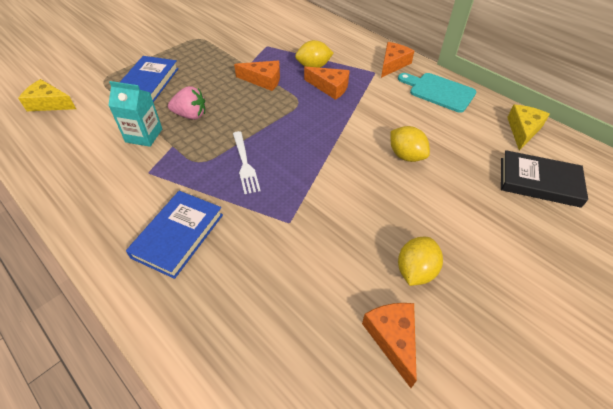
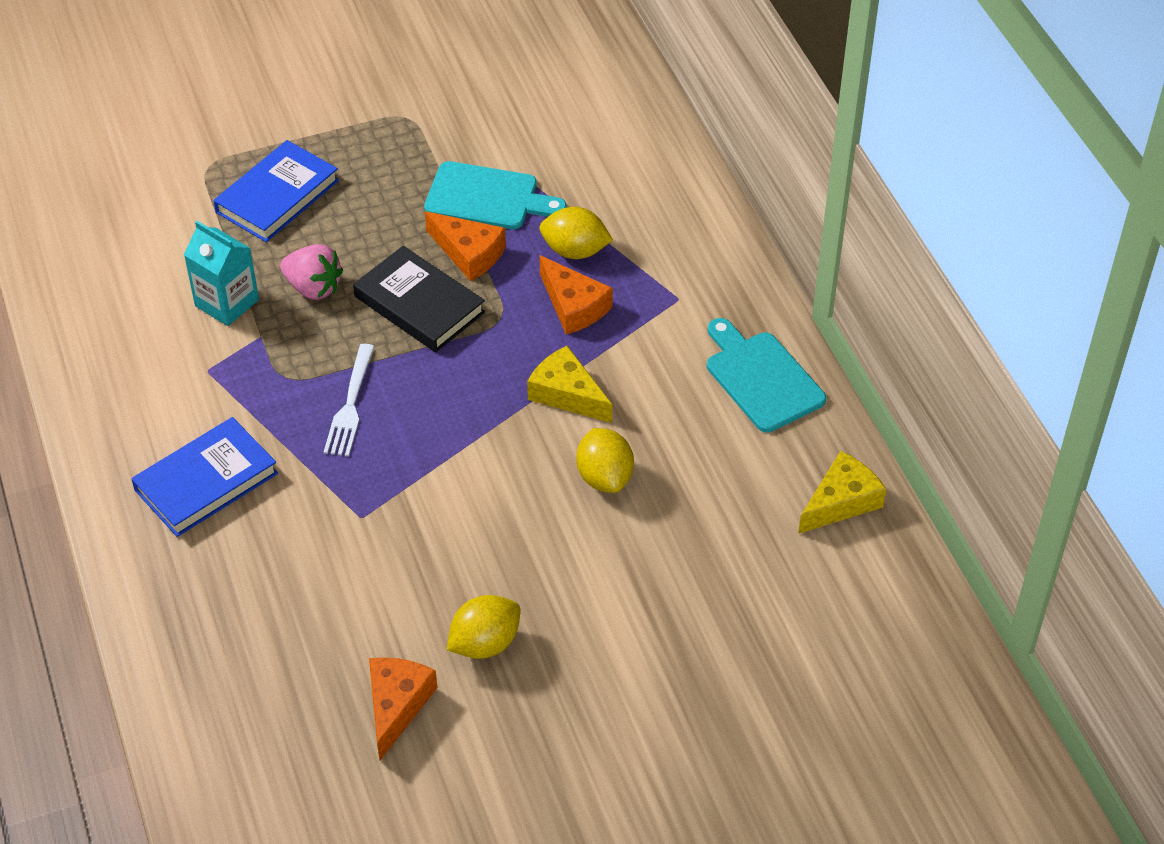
camera: 25 degrees right, 0 degrees up
yellow cheese [18,79,76,111] -> yellow cheese moved to [527,346,612,423]
orange cheese [381,42,414,78] -> none
black book [501,150,588,208] -> black book moved to [353,246,485,352]
none -> turquoise cutting board [424,161,567,229]

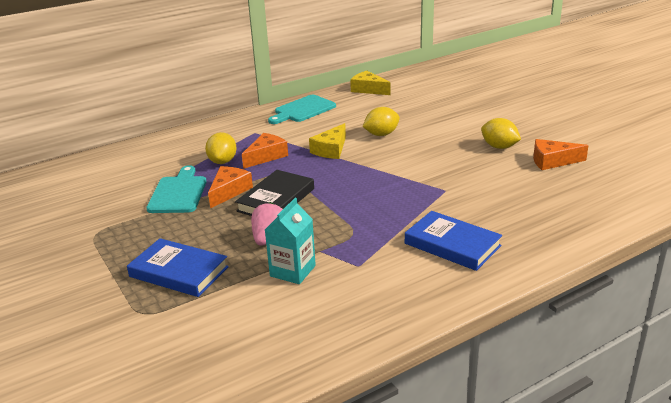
camera: 100 degrees left, 20 degrees down
white fork [324,344,375,456] -> none

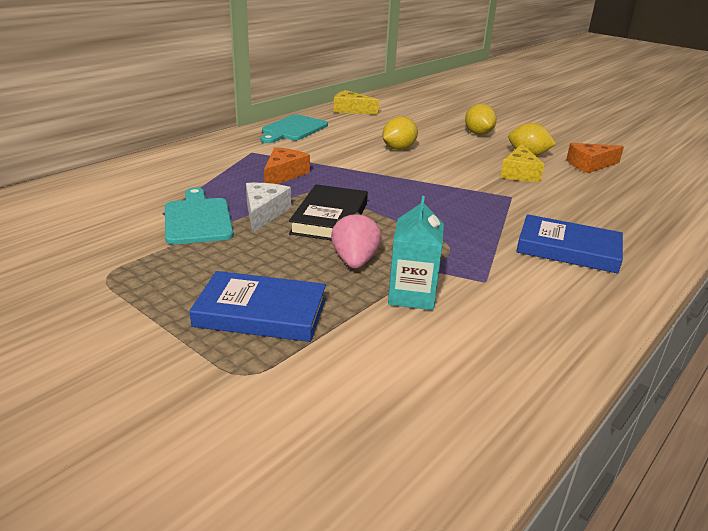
camera: 20 degrees left, 0 degrees up
yellow lemon [205,132,237,164] -> yellow lemon moved to [465,104,497,135]
orange cheese [208,166,253,208] -> white cheese [246,183,291,233]
yellow cheese [309,123,346,159] -> yellow cheese moved to [500,144,544,182]

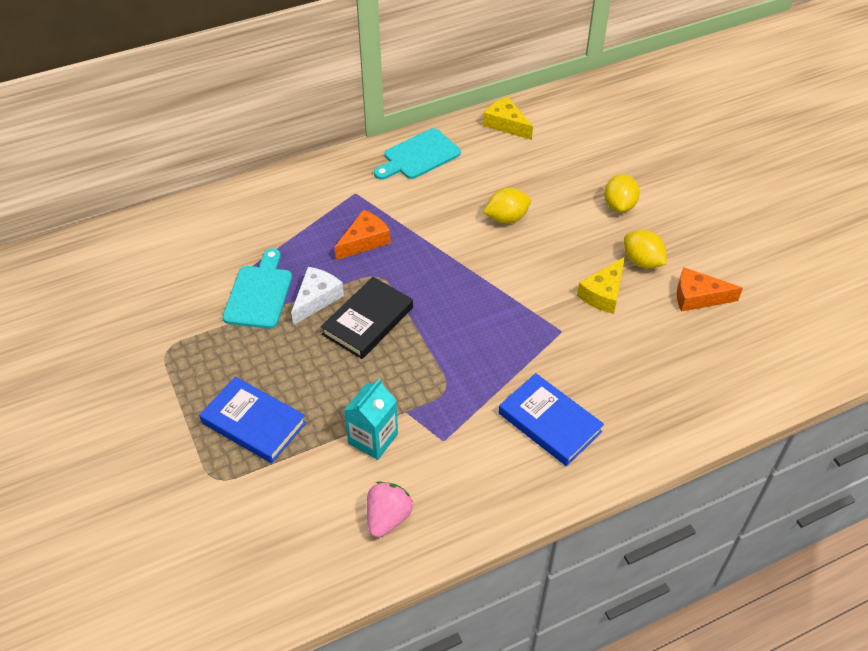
camera: 25 degrees right, 20 degrees up
pink strawberry [331,212,381,269] -> pink strawberry moved to [367,482,413,538]

